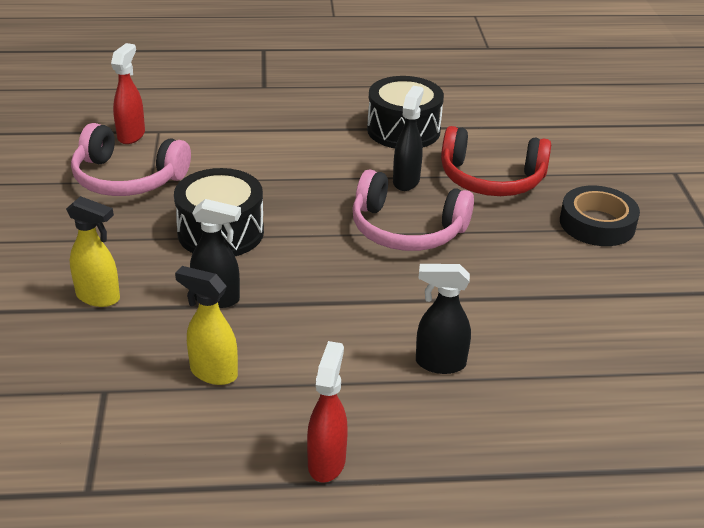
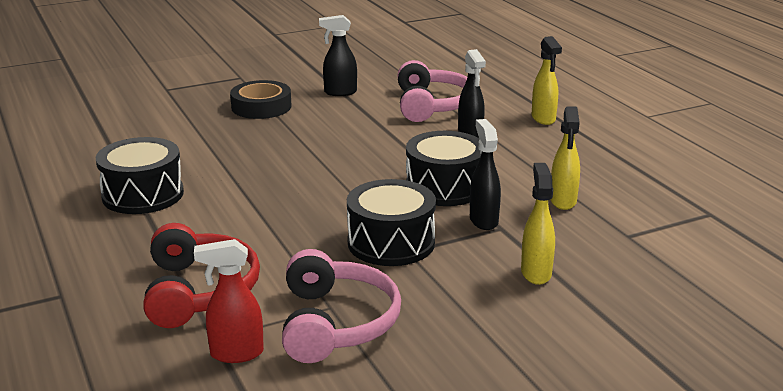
camera: 110 degrees left, 10 degrees down
red spray bottle [307,341,348,483] -> none
pink headphones [352,169,474,251] -> pink headphones moved to [397,60,467,122]
black spray bottle [393,86,424,191] -> black spray bottle moved to [319,15,357,96]
red headphones [441,126,551,196] -> red headphones moved to [143,223,260,328]
none -> black drum [406,131,481,206]
none -> yellow spray bottle [532,36,562,125]

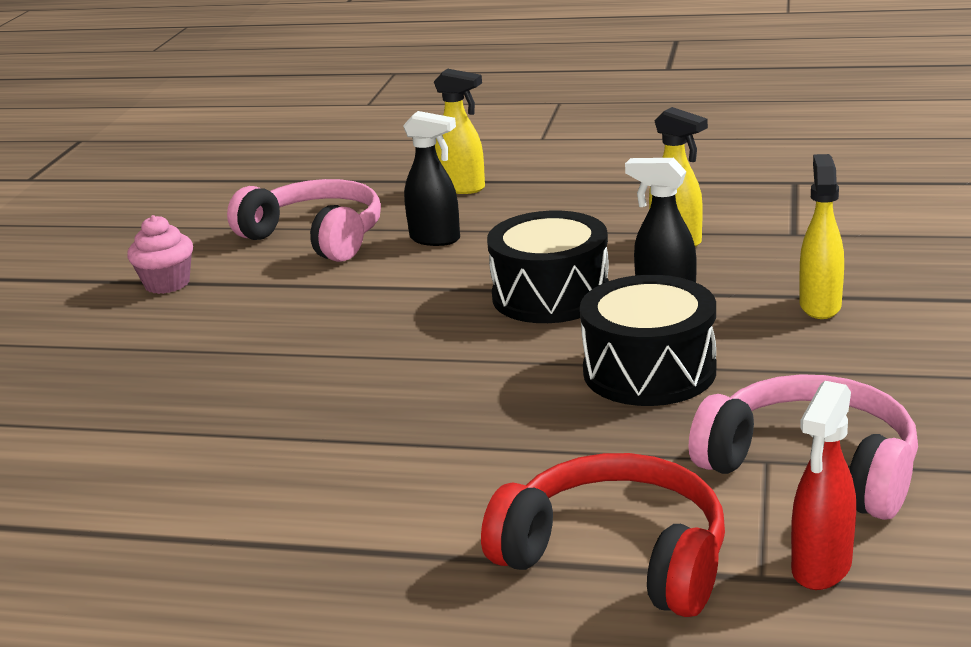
camera: 50 degrees left, 0 degrees up
black drum [96,137,184,214] -> none
black tape [230,80,292,119] -> none
black spray bottle [319,15,357,96] -> pink cupcake [127,215,193,294]
yellow spray bottle [521,163,555,285] -> yellow spray bottle turned 60 degrees clockwise [799,154,844,319]

